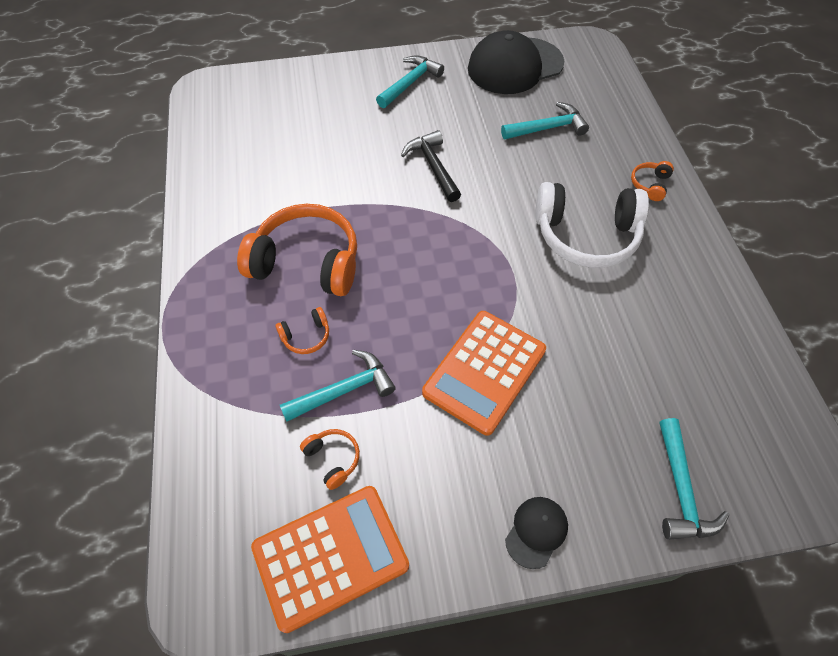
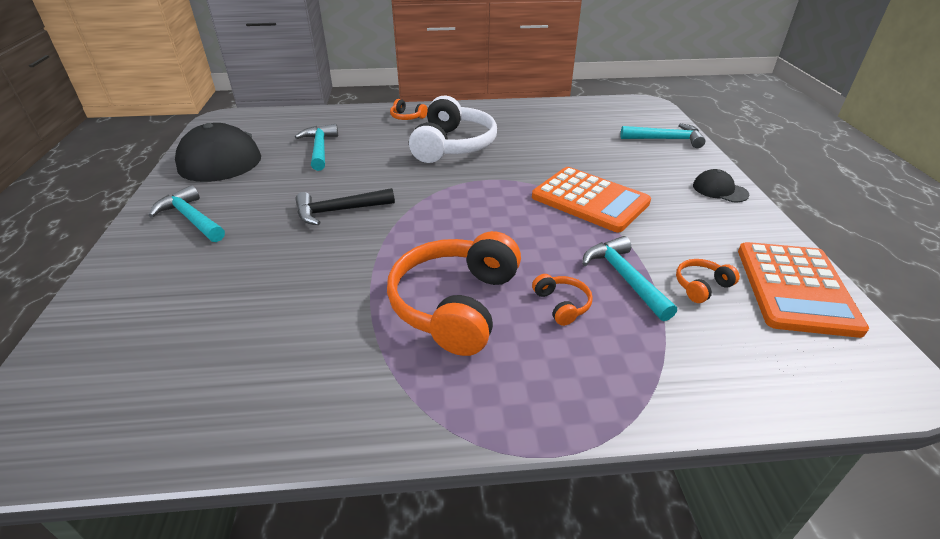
camera: 85 degrees left, 20 degrees down
orange calculator [251,486,409,633] -> orange calculator turned 150 degrees counterclockwise [738,242,869,338]

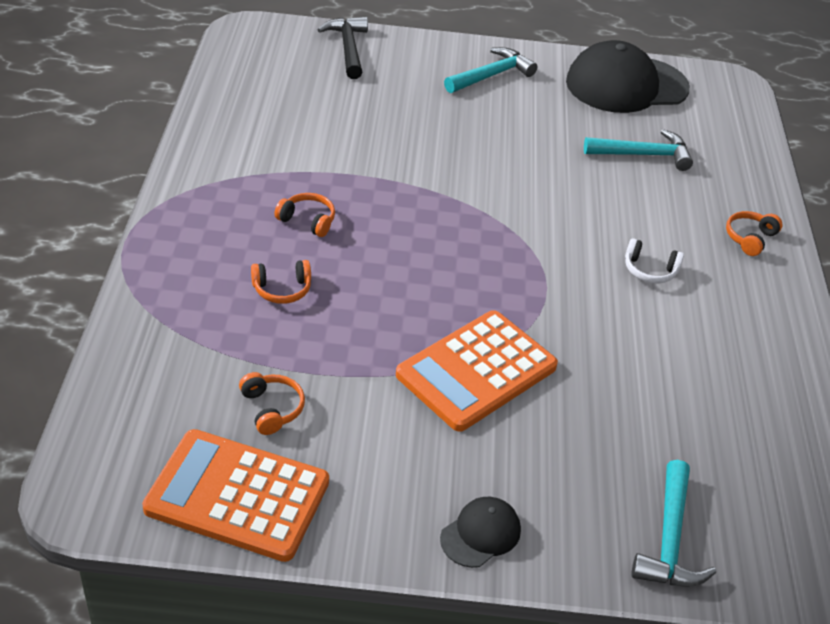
camera: 95 degrees right, 5 degrees up
black hammer [295,188,395,225] -> black hammer moved to [317,17,368,79]
orange headphones [387,231,521,356] -> orange headphones [274,193,335,237], size x0.43
white headphones [409,96,497,163] -> white headphones [625,238,684,283], size x0.43
turquoise hammer [582,236,677,321] -> none

